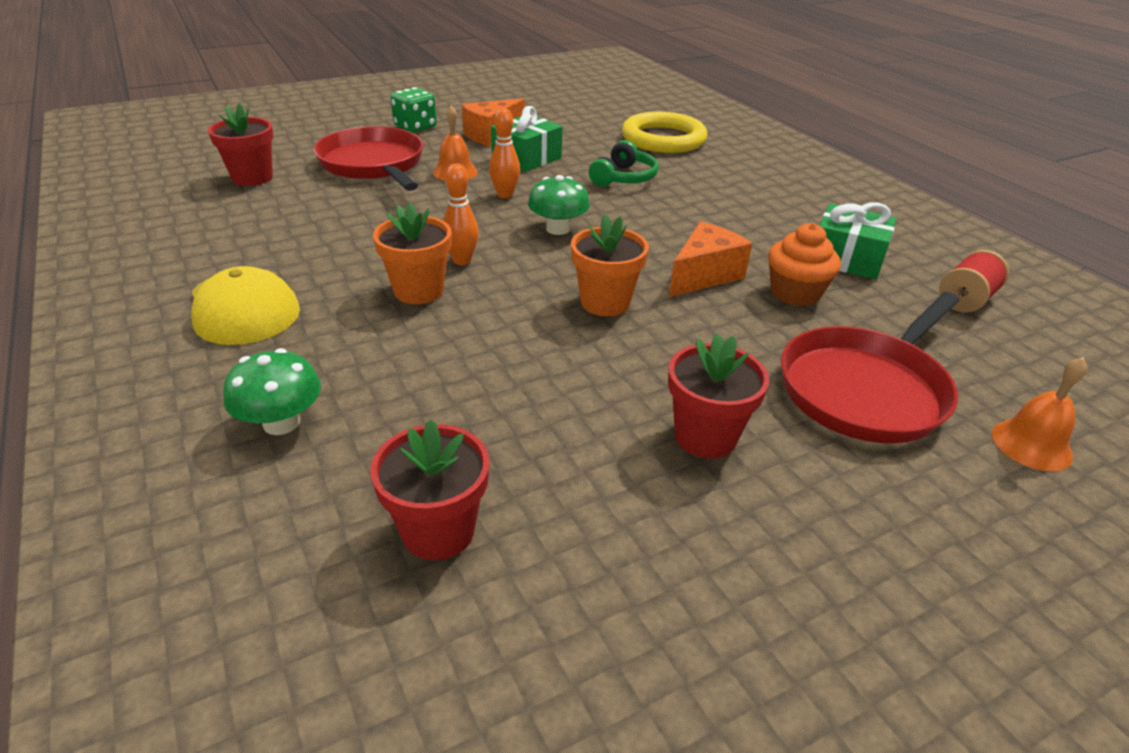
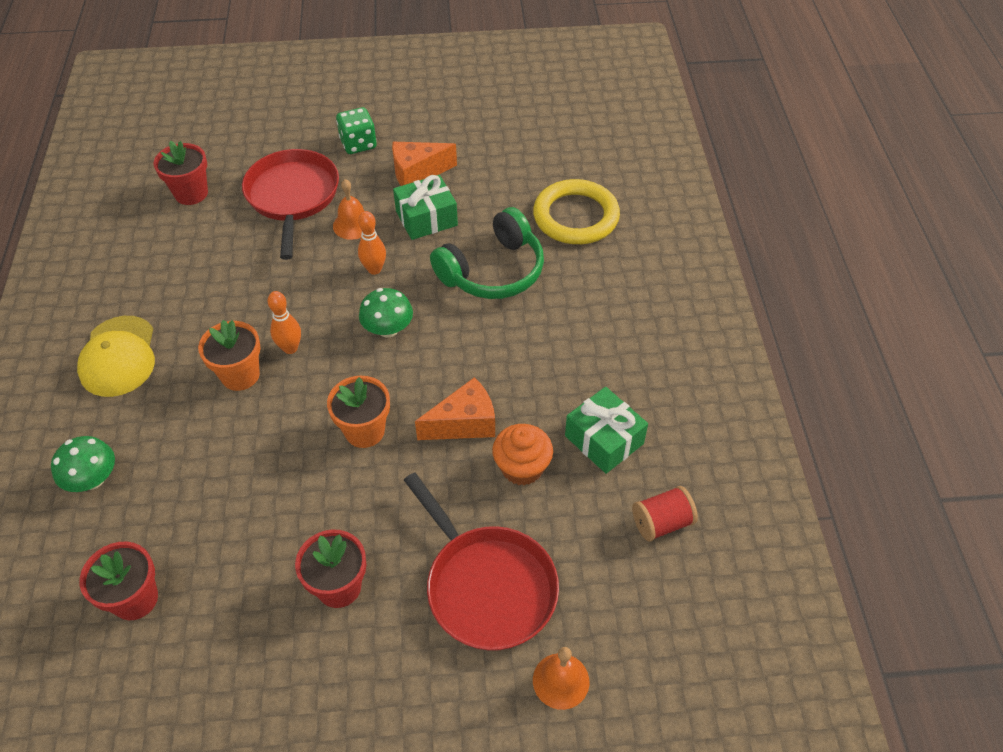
camera: 25 degrees right, 15 degrees up
green headphones [589,140,658,187] -> green headphones [430,207,544,299], size x1.62
red pan [781,292,960,443] -> red pan turned 105 degrees counterclockwise [404,472,559,651]

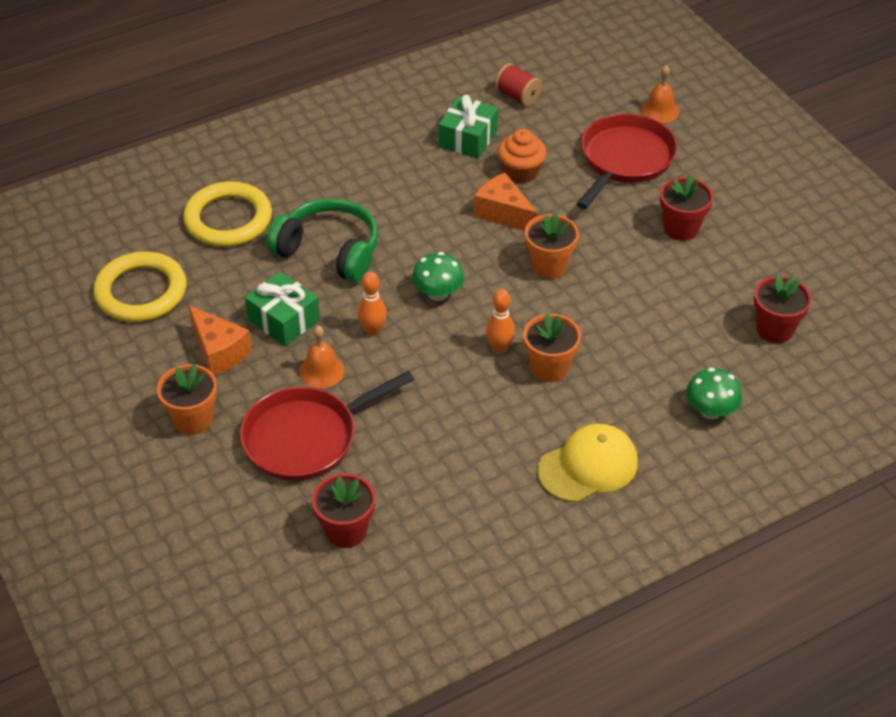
camera: 115 degrees left, 5 degrees down
green dice [336,107,377,154] -> orange flower pot [157,364,217,435]
none -> yellow ring [93,251,186,322]

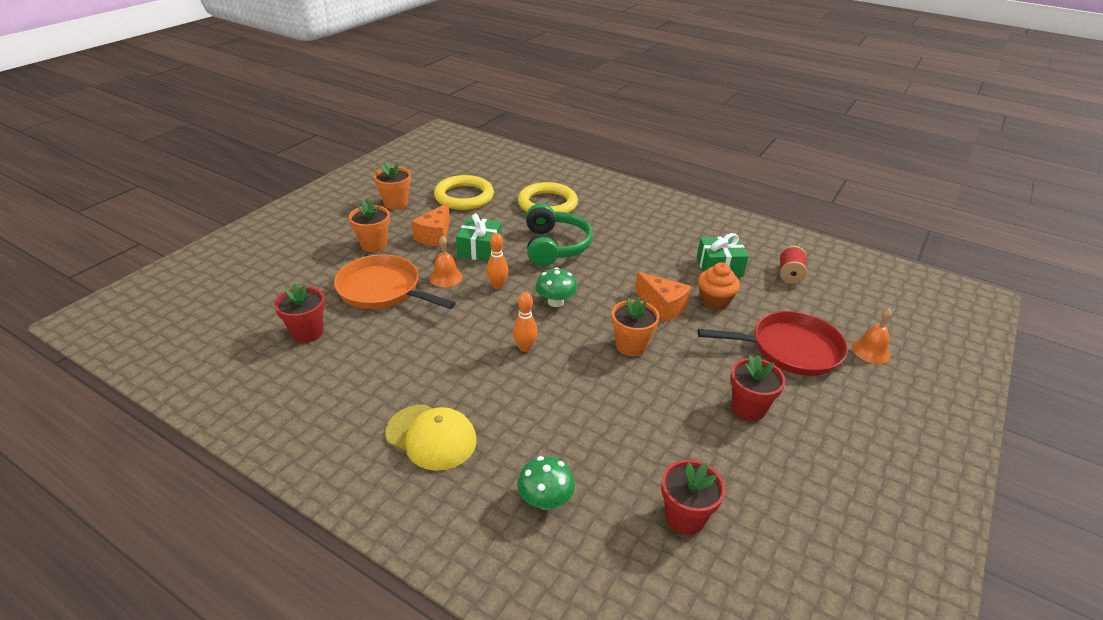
camera: 60 degrees right, 10 degrees down
red pan [240,371,414,481] -> orange pan [334,255,456,309]
orange cheese [474,173,538,231] -> orange cheese turned 120 degrees clockwise [635,272,691,322]
orange flower pot [523,313,581,382] -> orange flower pot moved to [374,162,411,209]

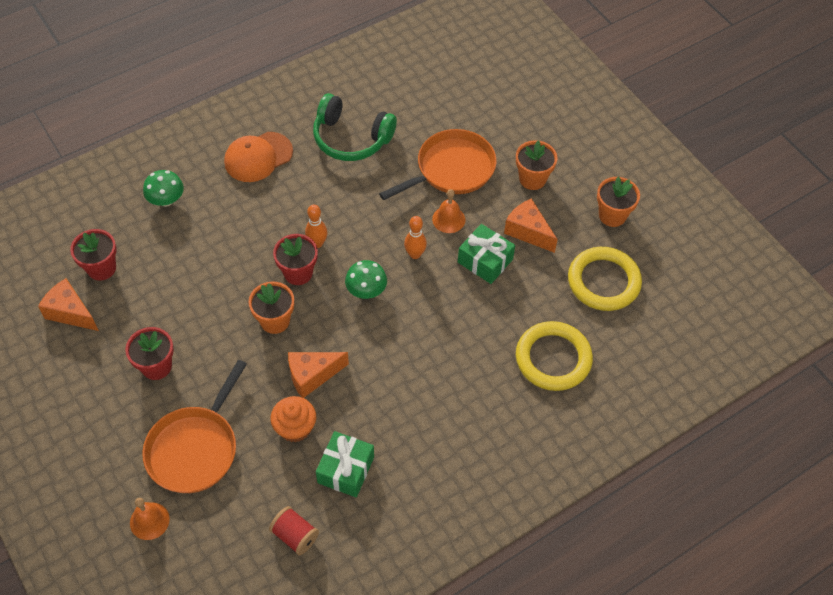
camera: 115 degrees right, 20 degrees up
red flower pot [274,283,325,343] -> red flower pot moved to [273,234,318,285]
yellow cap [385,404,477,471] -> orange cap [224,132,293,182]
green headphones [526,203,593,266] -> green headphones moved to [313,93,397,161]
red pan [698,311,848,376] -> orange pan [142,360,247,493]
none -> orange cheese [38,278,99,331]

